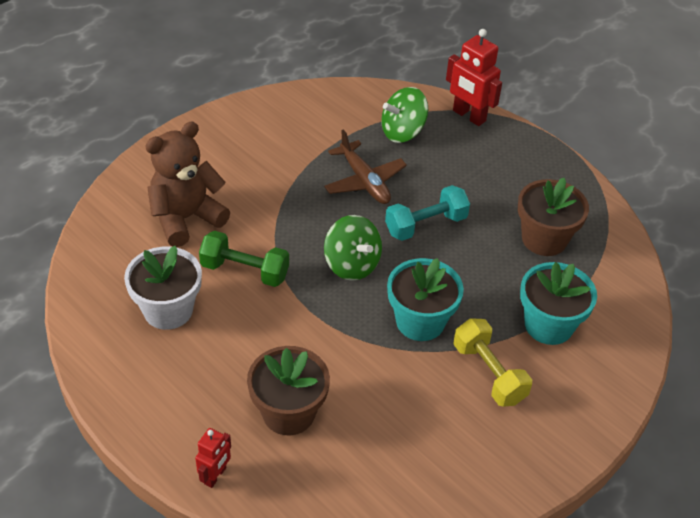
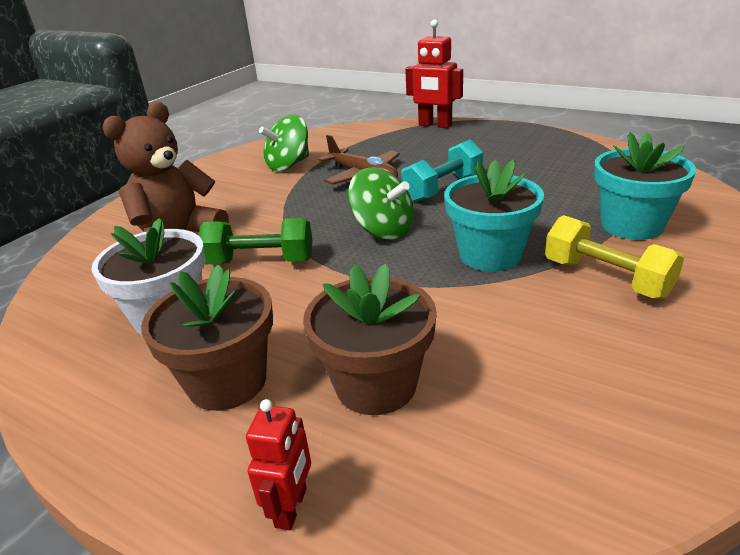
camera: 10 degrees left, 15 degrees down
green spinning top [381,87,428,143] -> green spinning top moved to [259,114,309,171]
brown flower pot [518,178,589,256] -> brown flower pot moved to [141,264,273,411]

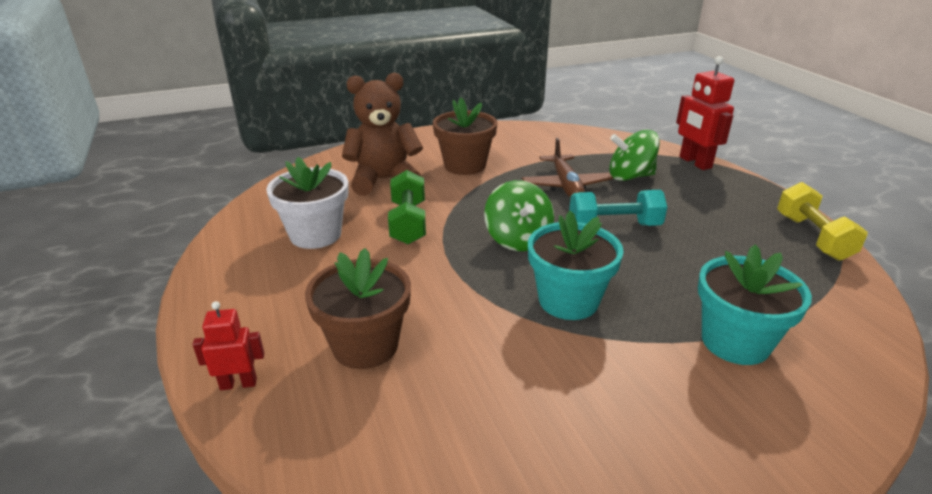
camera: 35 degrees right, 0 degrees up
brown flower pot [141,264,273,411] -> brown flower pot moved to [433,98,497,175]
green dumbbell [199,218,312,264] -> green dumbbell turned 45 degrees clockwise [388,170,426,245]
red robot [246,399,311,530] -> red robot turned 150 degrees counterclockwise [193,301,264,390]
green spinning top [259,114,309,171] -> green spinning top moved to [609,130,660,181]
yellow dumbbell [545,215,684,299] -> yellow dumbbell moved to [777,182,868,261]

